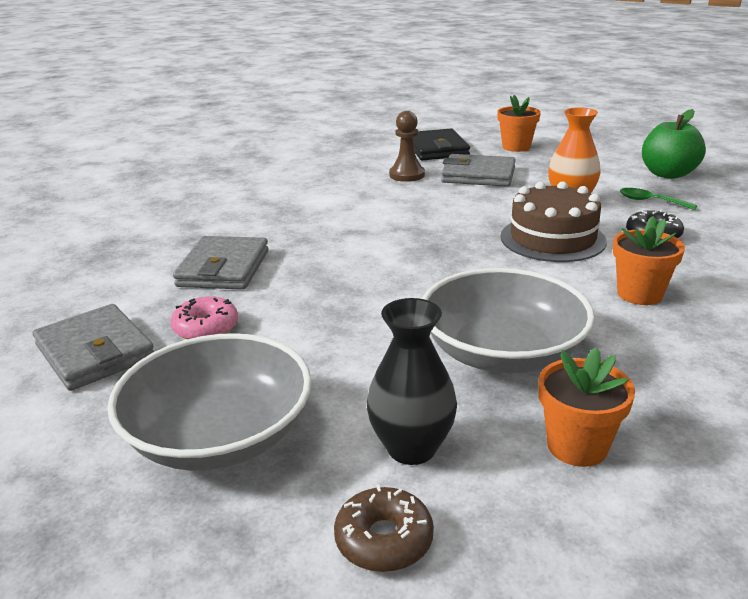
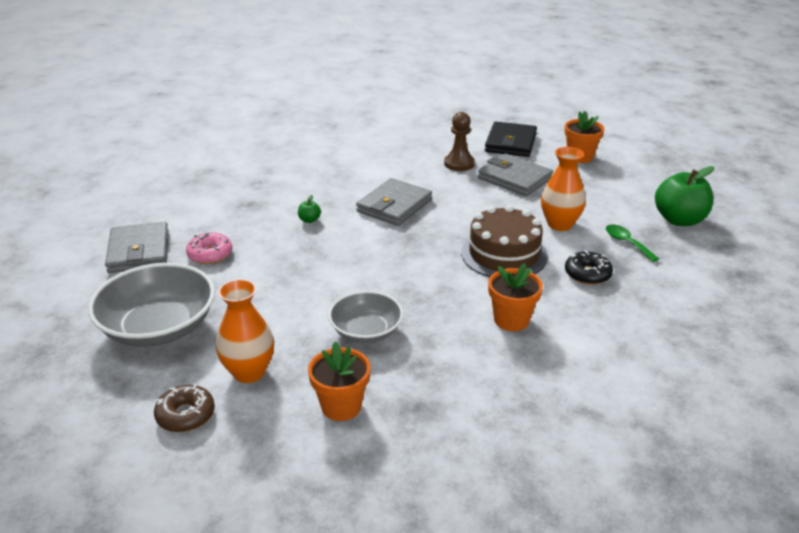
camera: 25 degrees right, 5 degrees up
grey wallet [173,236,269,290] -> grey wallet moved to [356,178,432,226]
black vase [367,298,457,465] -> orange vase [216,279,274,383]
grey bowl [422,268,595,373] -> grey bowl [328,291,403,343], size x0.61
none -> green apple [298,195,321,223]

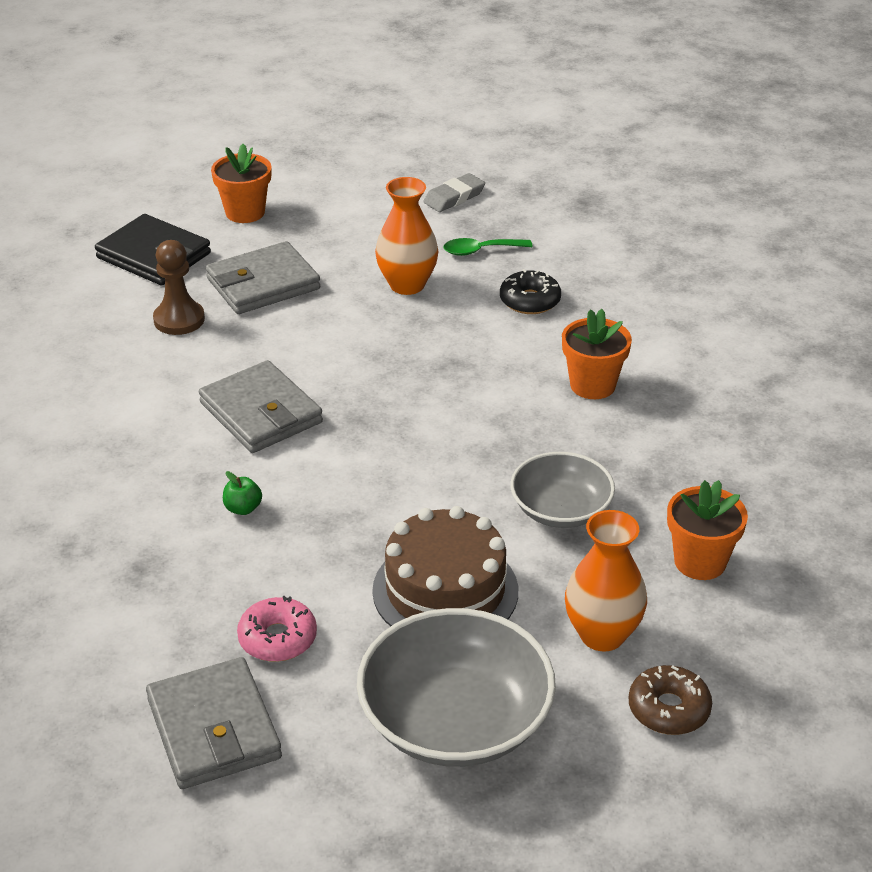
camera: 70 degrees left, 5 degrees up
grey wallet [105,222,169,273] -> grey wallet turned 60 degrees clockwise [146,657,282,789]
brown cake [461,205,548,277] -> brown cake moved to [372,506,518,626]
green apple [655,166,714,226] -> grey eraser [423,173,485,212]

